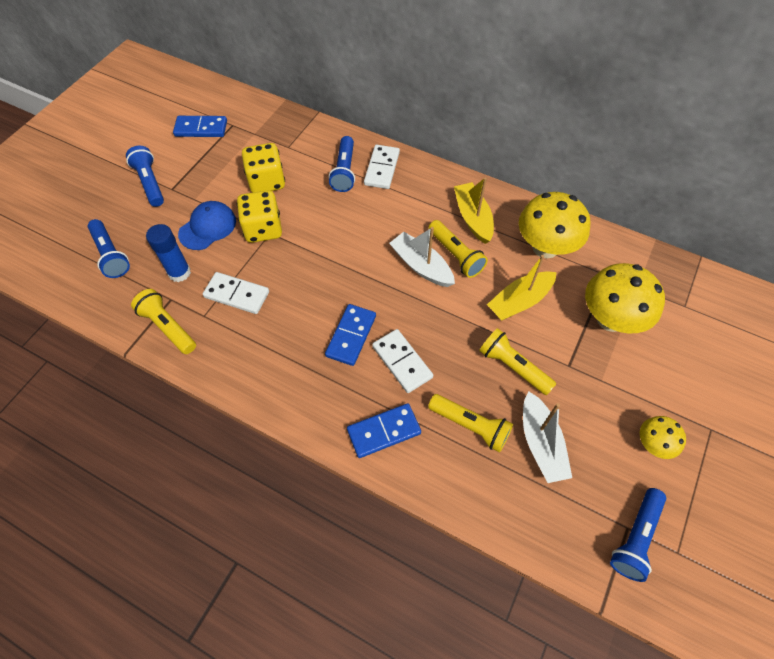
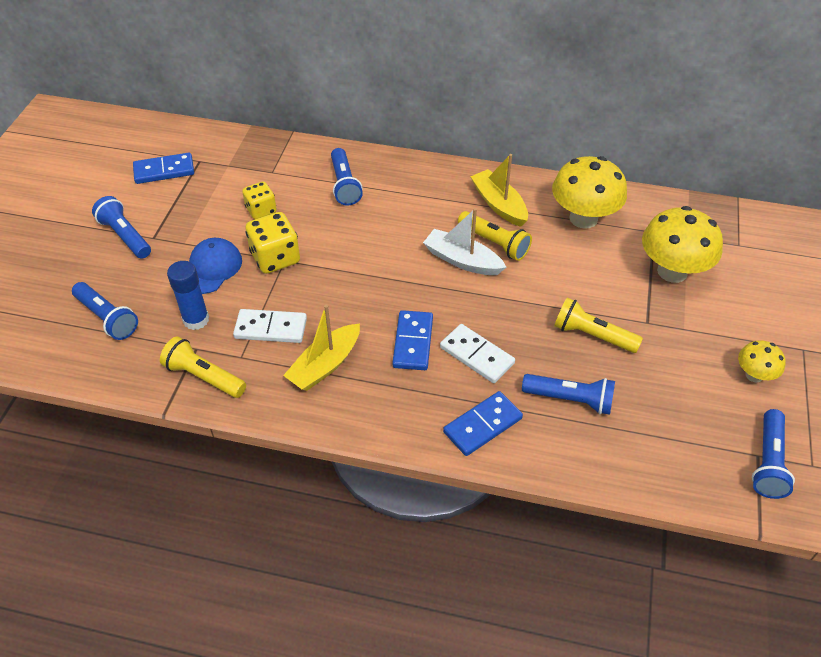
camera: 15 degrees left, 10 degrees down
yellow dice [242,143,285,193] -> yellow dice [242,181,277,219], size x0.65
white domino [364,145,400,189] -> none
yellow flashlight [428,394,513,453] -> blue flashlight [522,374,615,415]
yellow boat [487,255,557,320] -> yellow boat moved to [283,305,360,391]
white boat [523,391,572,483] -> none

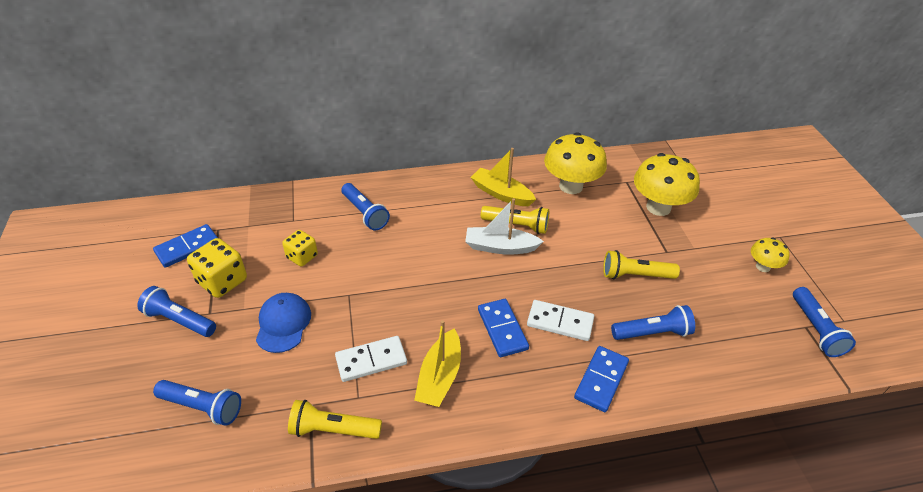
camera: 25 degrees left, 5 degrees down
blue glue stick [167,261,209,330] -> none
yellow dice [245,212,300,274] -> yellow dice moved to [187,238,247,298]

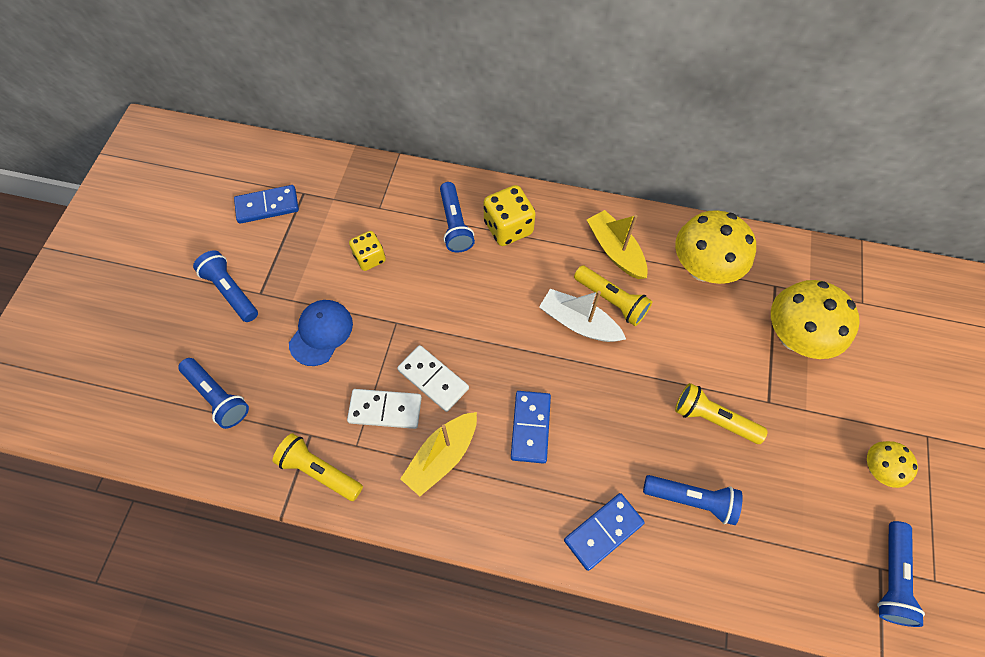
camera: 25 degrees right, 20 degrees up
yellow dice [187,238,247,298] -> yellow dice moved to [483,185,536,246]
white domino [527,300,594,341] -> white domino moved to [397,345,469,412]

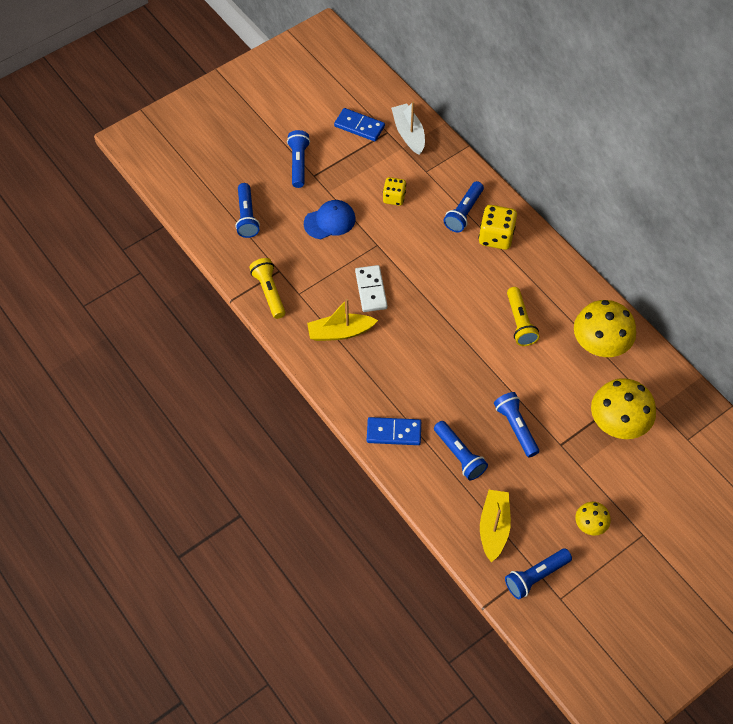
camera: 40 degrees right, 5 degrees down
white domino [347,389,422,429] -> none
blue domino [511,391,551,464] -> none
white boat [539,289,626,342] -> white boat moved to [391,102,425,155]
yellow boat [587,210,648,279] -> yellow boat moved to [480,490,511,562]
yellow flashlight [675,383,768,444] -> blue flashlight [494,392,539,458]

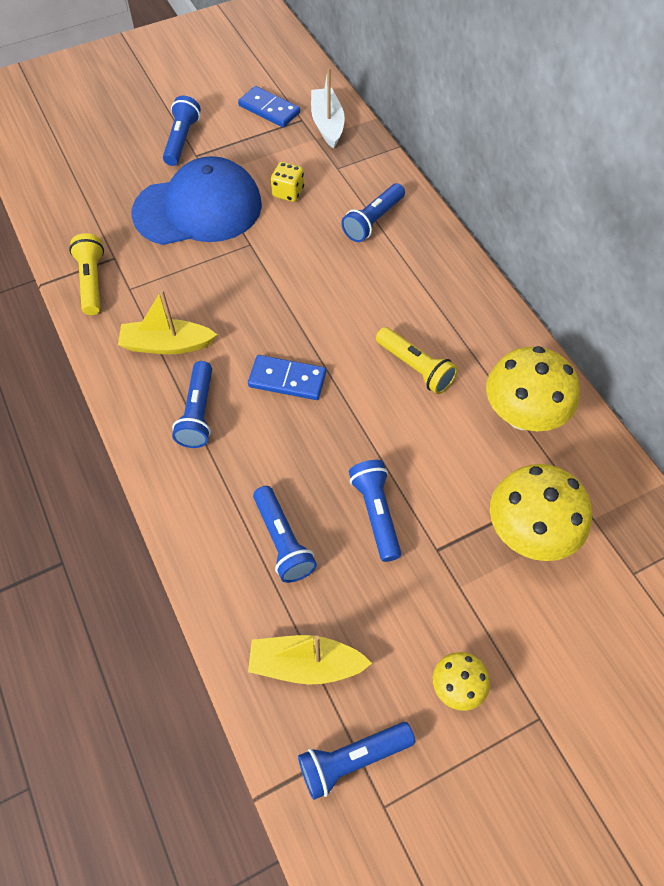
camera: 10 degrees right, 0 degrees up
blue flashlight [236,183,260,238] -> blue flashlight moved to [172,361,212,448]
blue cap [304,200,356,239] -> blue cap [132,156,262,245], size x1.87
white domino [355,265,388,312] -> none
blue domino [367,417,421,445] -> blue domino moved to [248,355,326,400]
yellow dice [479,205,517,250] -> none
yellow boat [480,490,511,562] -> yellow boat turned 105 degrees counterclockwise [248,635,372,685]
yellow flashlight [507,287,539,346] -> yellow flashlight turned 45 degrees counterclockwise [376,327,458,394]

